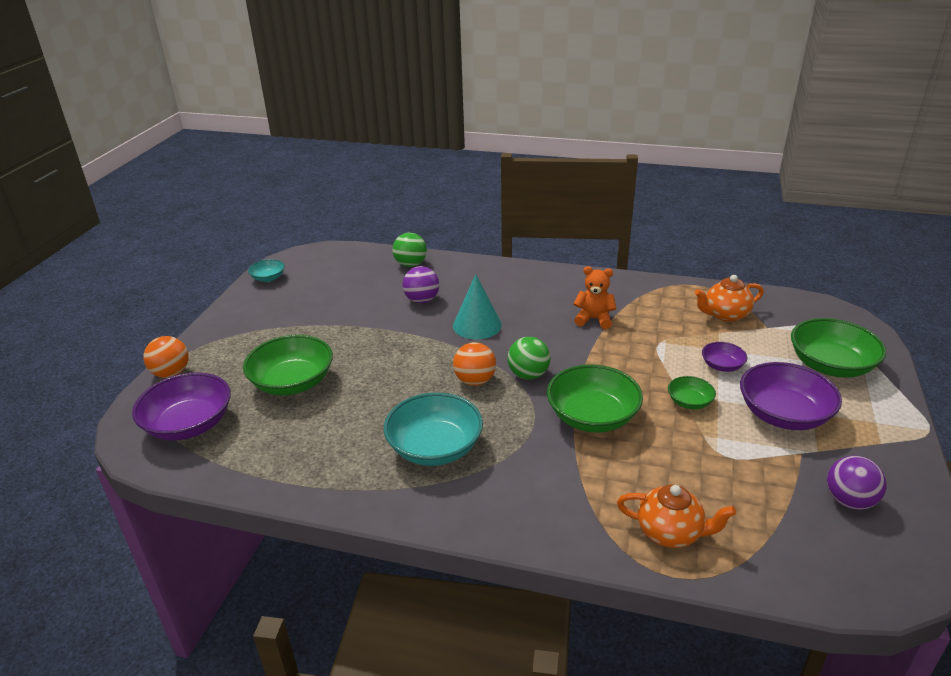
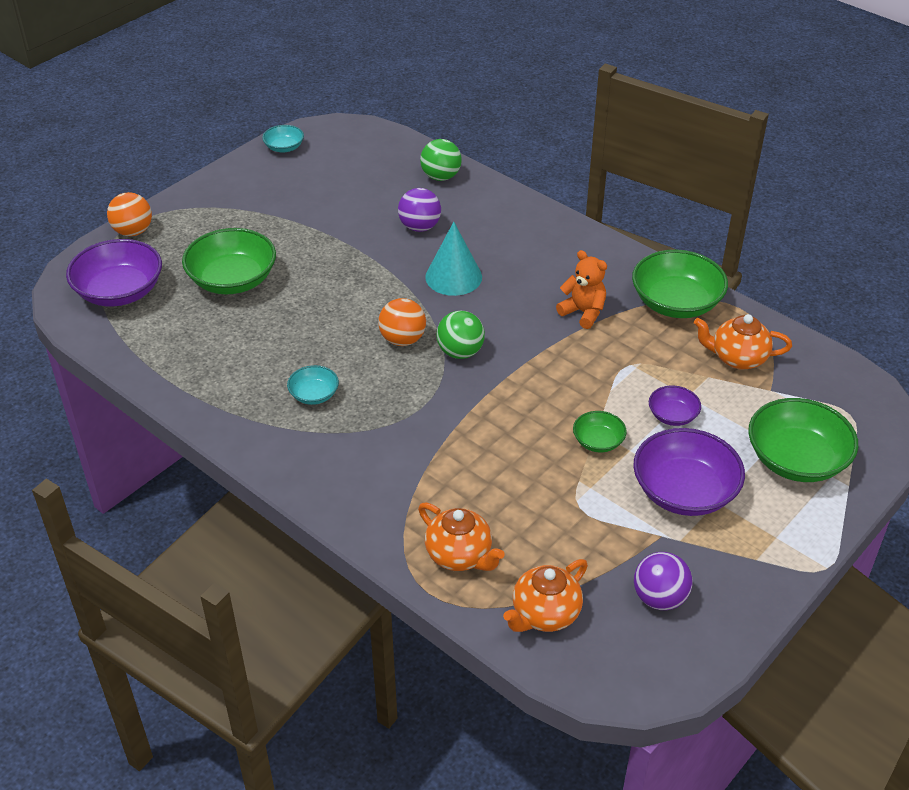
camera: 25 degrees right, 10 degrees up
turquoise bowl [384,392,483,466] -> turquoise bowl [287,365,339,405], size x0.51
green bowl [547,364,643,433] -> green bowl moved to [632,249,728,318]
none -> orange teapot [503,559,588,632]

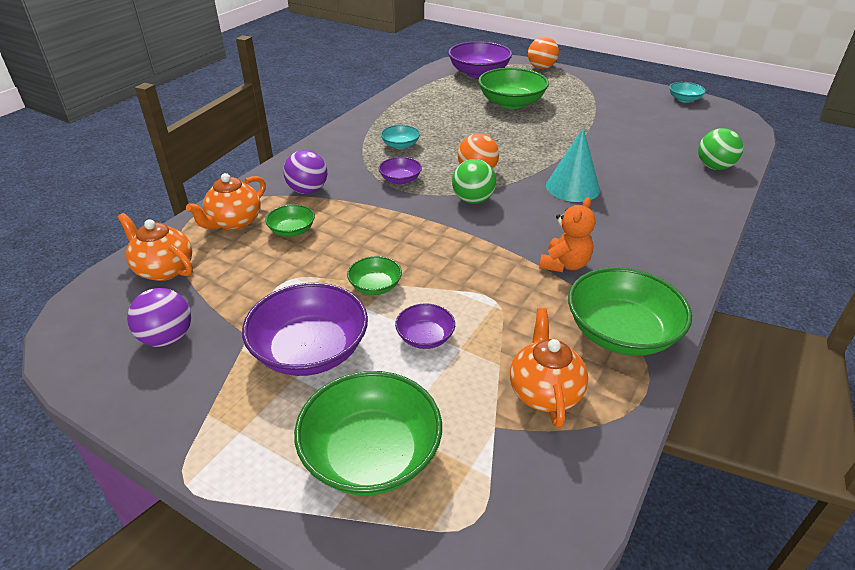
camera: 80 degrees right, 5 degrees down
purple ball [398,188,441,232] -> purple ball moved to [283,150,327,194]
none -> green bowl [265,204,315,237]
none -> purple bowl [379,157,422,184]

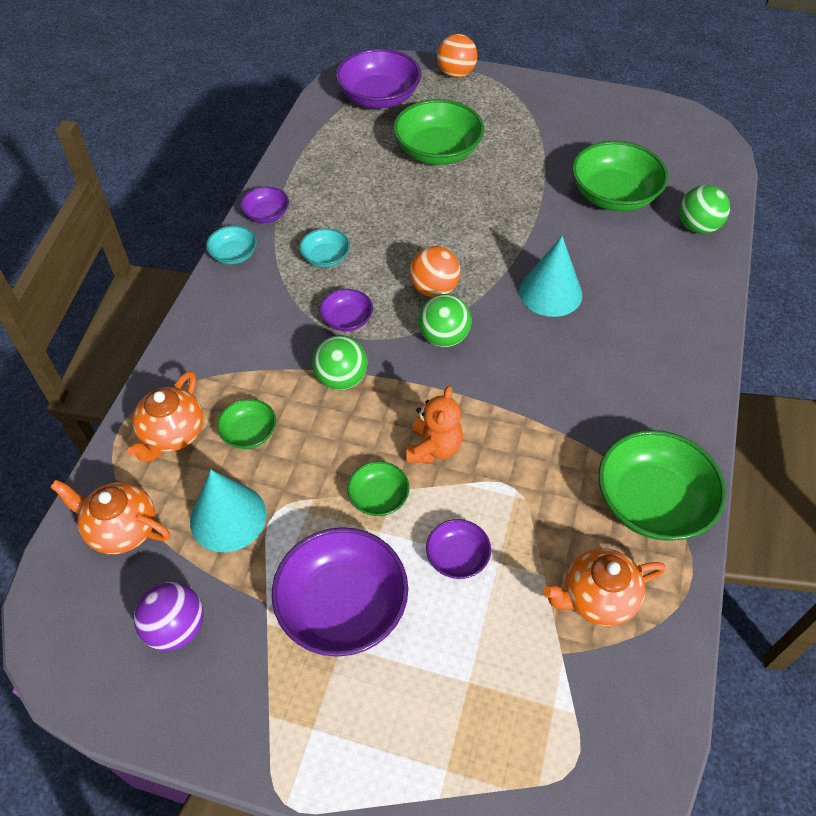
camera: 15 degrees left, 15 degrees up
purple ball [283,150,327,194] -> none
green bowl [294,371,442,495] -> green bowl moved to [572,141,668,211]
orange teapot [510,308,588,428] -> orange teapot turned 90 degrees counterclockwise [543,548,665,626]
orange teddy bear [539,197,595,272] -> orange teddy bear moved to [406,386,463,463]
turquoise bowl [669,82,706,103] -> turquoise bowl moved to [206,226,257,264]
none -> turquoise cone [190,470,267,552]
none -> purple bowl [240,187,289,223]
none -> green ball [312,335,368,390]

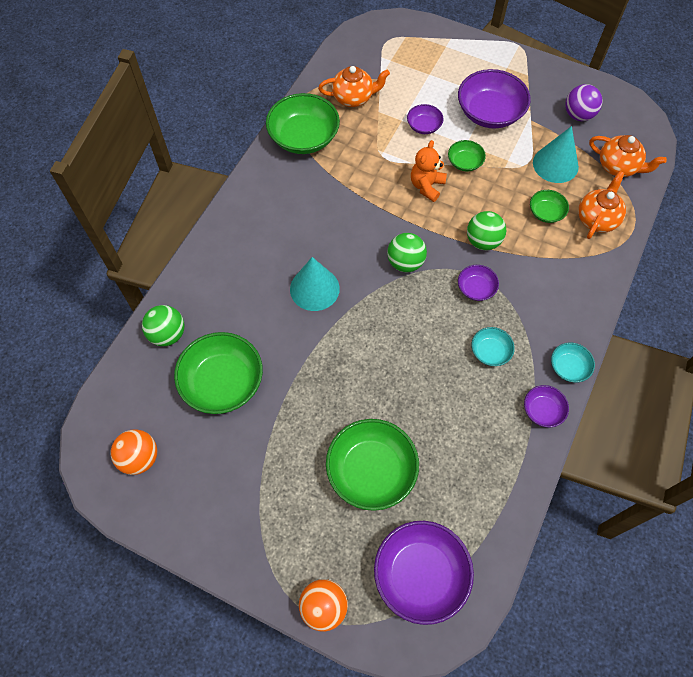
camera: 170 degrees left, 10 degrees up
orange ball [410,246,461,297] -> orange ball moved to [110,429,157,475]

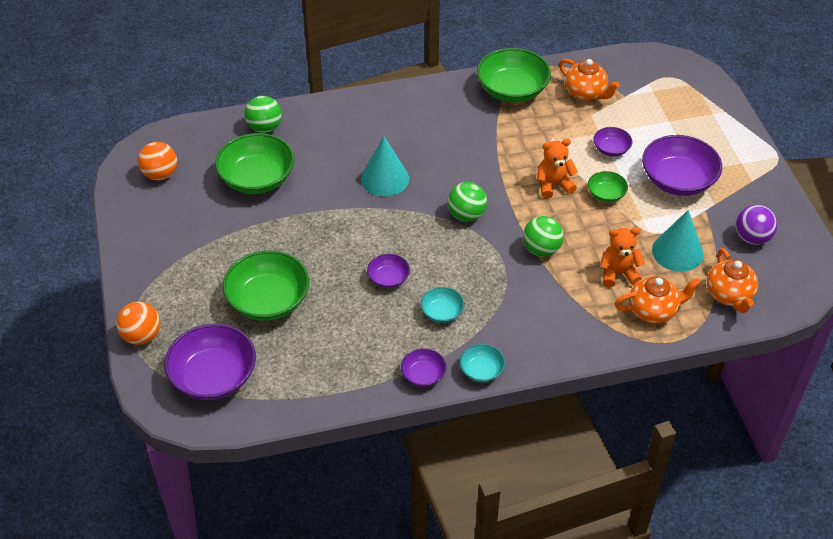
camera: 50 degrees right, 15 degrees down
purple bowl [458,265,499,301] -> purple bowl moved to [367,254,410,288]
green bowl [530,190,569,223] -> orange teddy bear [600,227,645,287]

